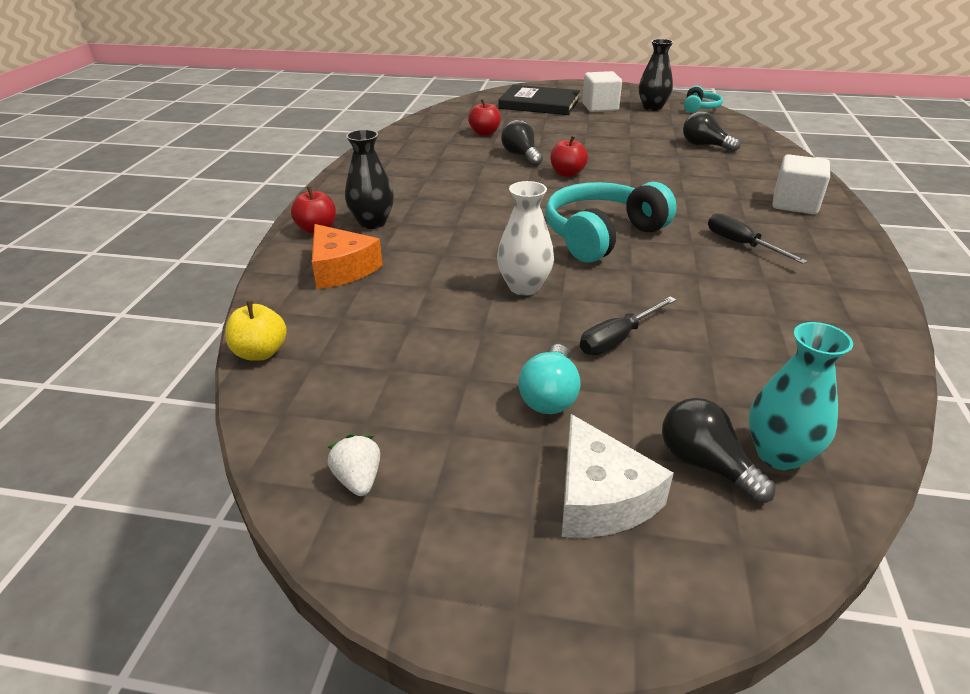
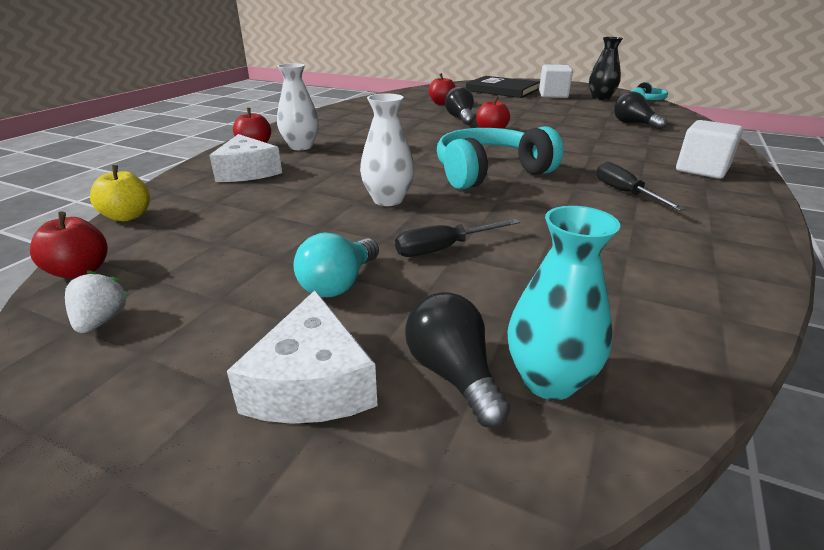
camera: 15 degrees right, 5 degrees down
orange cheese [312,224,383,289] -> white cheese [209,134,282,182]
black vase [345,130,394,229] -> white vase [277,63,319,150]
none -> red apple [30,212,108,278]

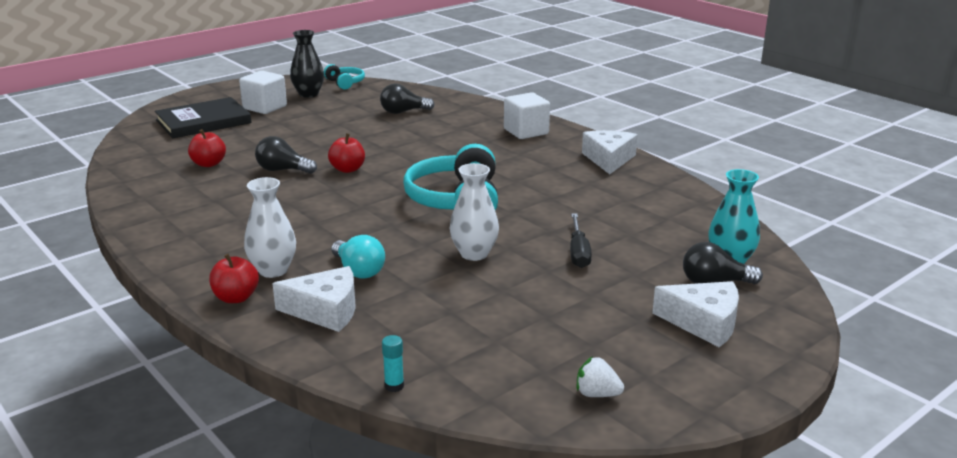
camera: 65 degrees left, 5 degrees down
red apple [30,212,108,278] -> none
yellow apple [90,165,150,221] -> turquoise glue stick [382,335,404,392]
turquoise light bulb [293,233,379,297] -> turquoise light bulb moved to [331,235,385,279]
black screwdriver [596,162,685,211] -> none
none -> white cheese [582,130,638,174]

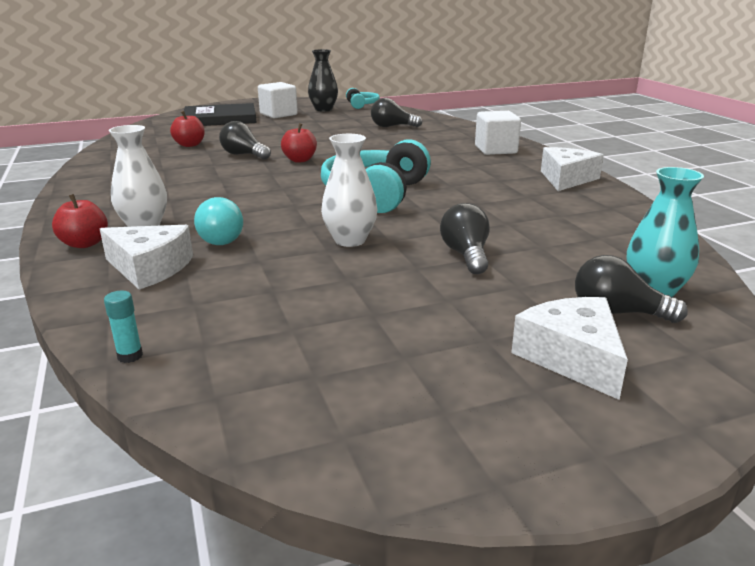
camera: 20 degrees right, 0 degrees up
black screwdriver [570,214,592,268] -> black light bulb [440,203,490,274]
white strawberry [577,356,624,397] -> none
white cheese [652,281,739,347] -> white cheese turned 150 degrees counterclockwise [511,297,628,400]

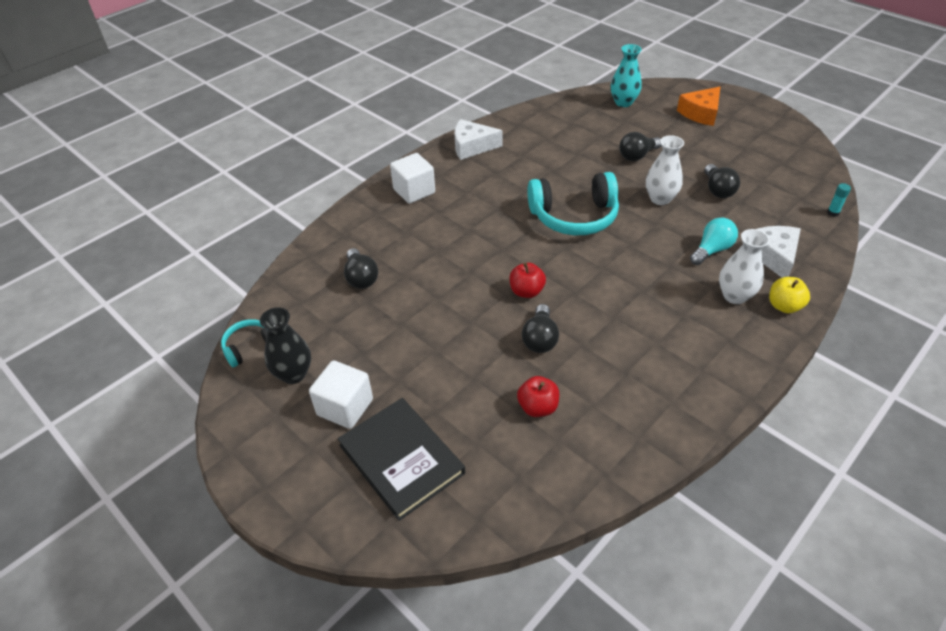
camera: 115 degrees left, 20 degrees up
red apple [52,194,108,248] -> yellow apple [769,277,810,313]
white cheese [511,297,628,400] -> orange cheese [677,87,720,126]
black light bulb [575,255,688,323] -> black light bulb moved to [704,164,740,198]

